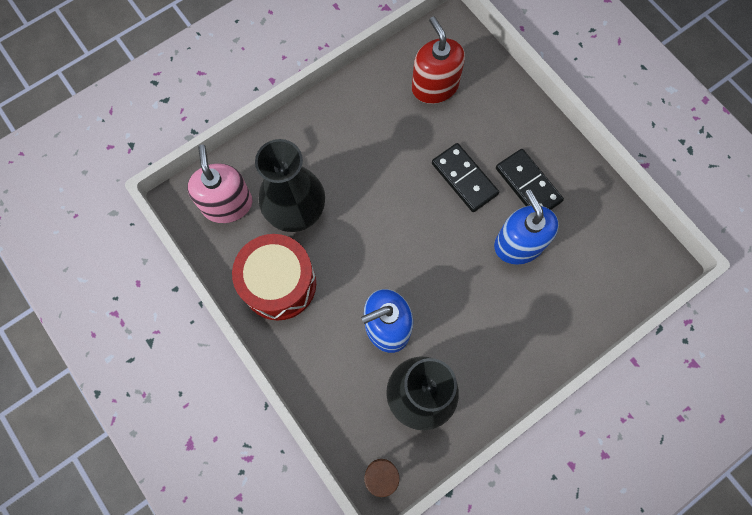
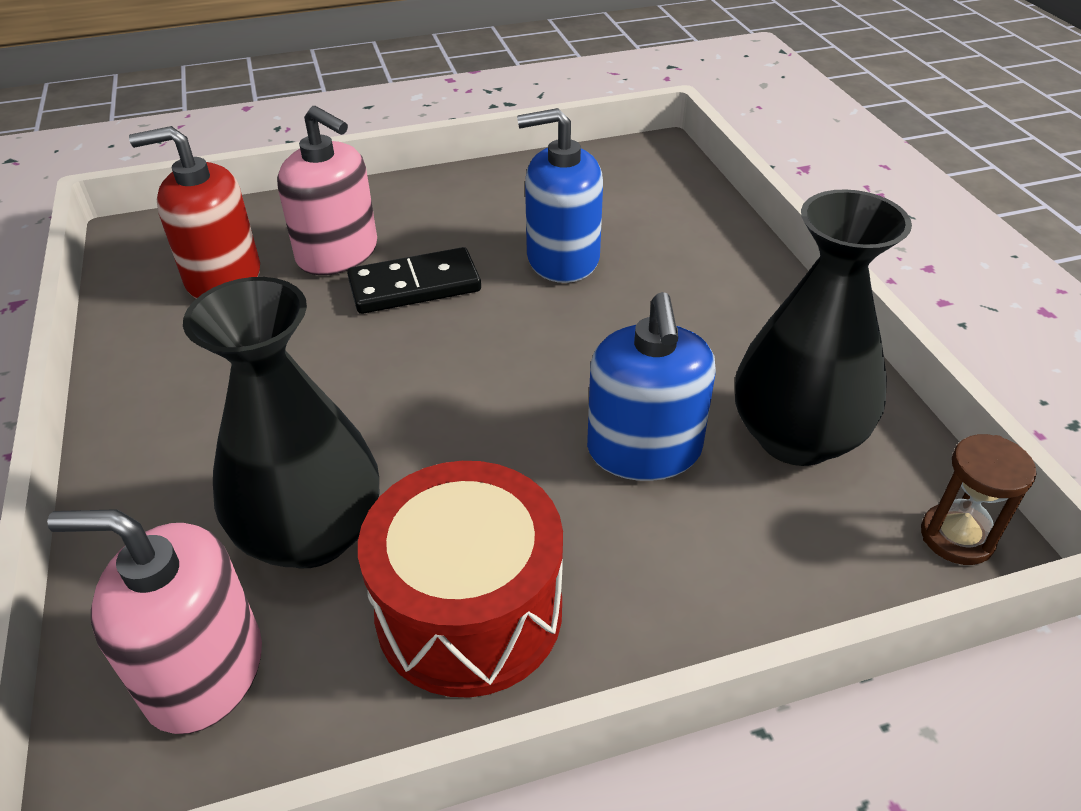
camera: 70 degrees left, 30 degrees down
black domino [496,149,564,210] -> none
none -> pink soap dispenser [277,106,377,275]

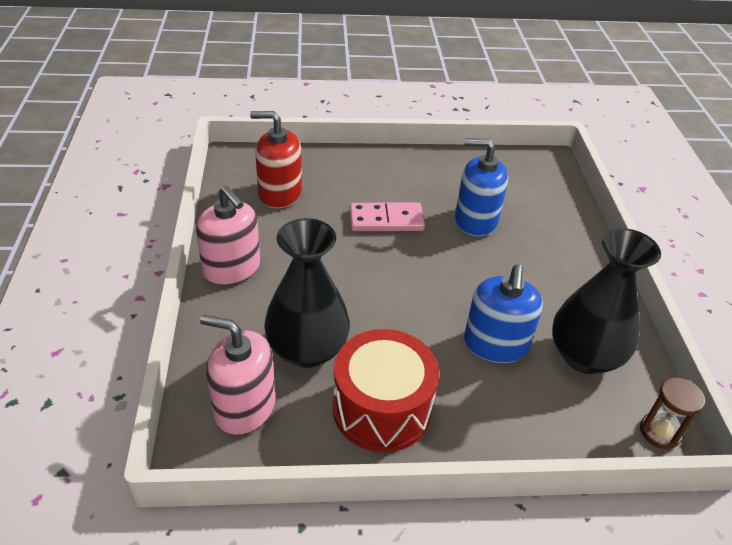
camera: 10 degrees right, 0 degrees up
pink soap dispenser [277,106,377,275] -> pink soap dispenser moved to [196,186,260,285]
black domino [347,247,481,314] -> pink domino [350,203,425,231]

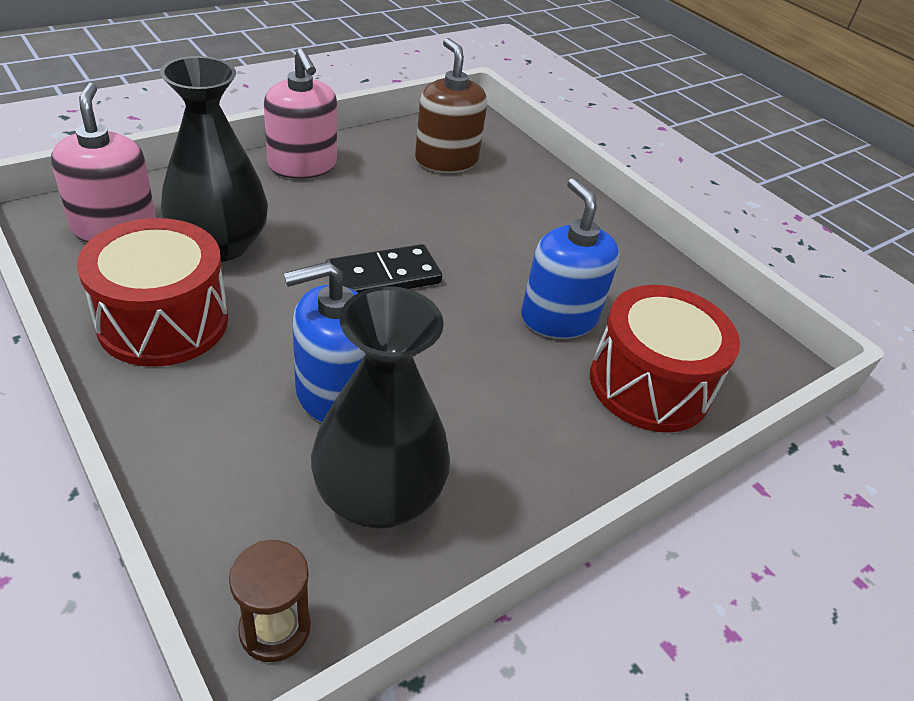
camera: 55 degrees right, 0 degrees up
pink soap dispenser [196,186,260,285] -> pink soap dispenser turned 45 degrees counterclockwise [264,48,337,179]
red soap dispenser [250,111,302,208] -> brown soap dispenser [415,38,487,173]
pink domino [350,203,425,231] -> none
none -> black domino [326,244,442,293]
none -> red drum [590,285,740,432]

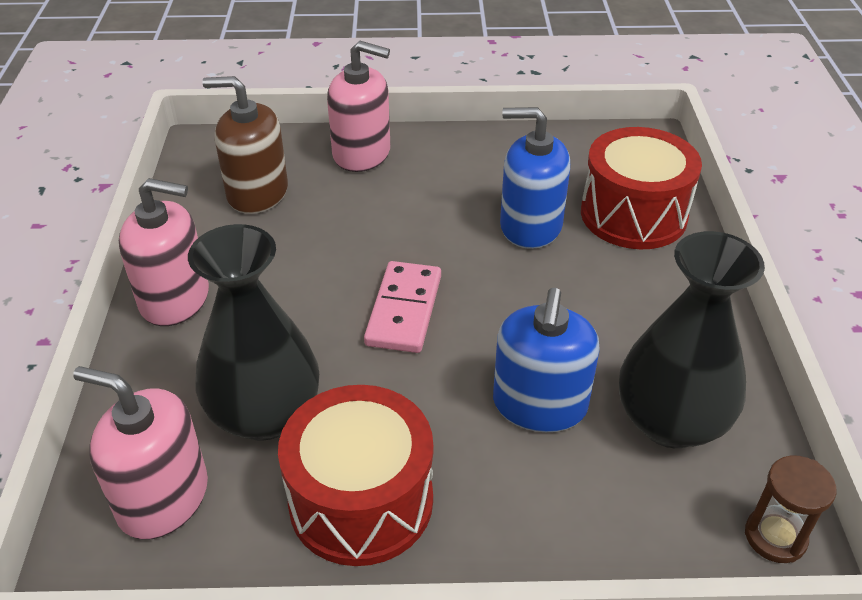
camera: 50 degrees left, 0 degrees up
black domino [326,244,442,293] -> pink domino [364,261,441,353]
none -> pink soap dispenser [327,41,390,172]

